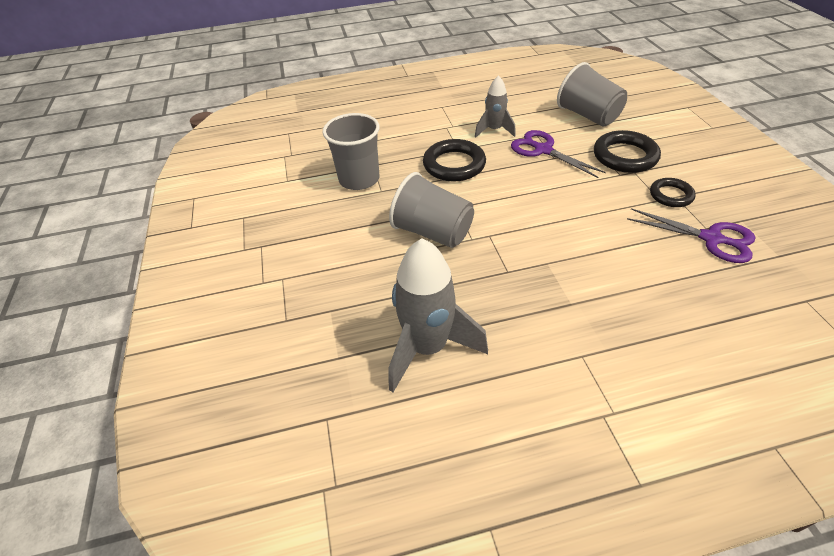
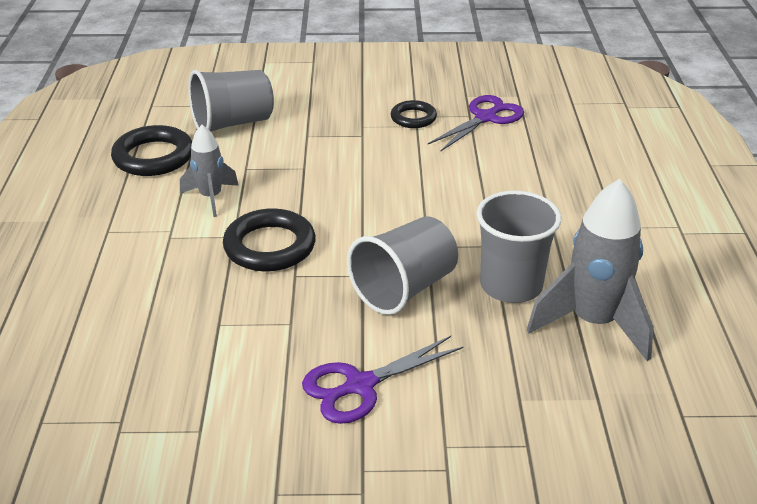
camera: 80 degrees left, 10 degrees down
grey cup [322,113,380,190] -> grey cup moved to [476,190,561,303]
purple scissors [511,130,606,178] -> purple scissors moved to [302,336,464,424]
black ring [594,130,661,173] -> black ring moved to [111,125,192,176]

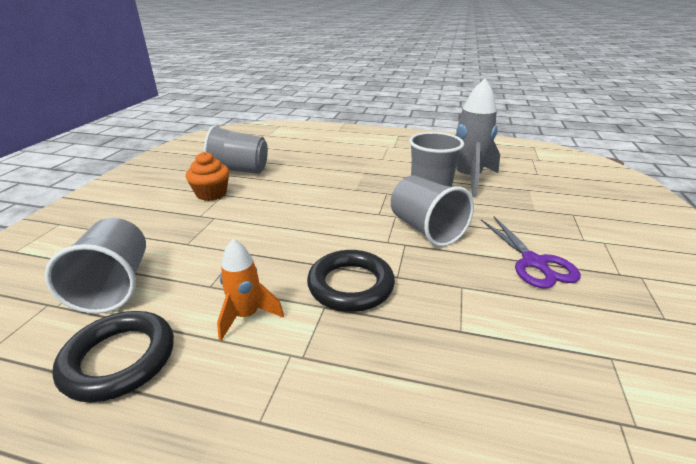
camera: 75 degrees left, 5 degrees down
grey rocket [180,125,239,217] -> orange rocket [217,239,284,341]
black ring [391,100,437,128] -> orange cupcake [186,152,229,201]
purple scissors [428,95,524,152] -> grey cup [204,125,268,174]

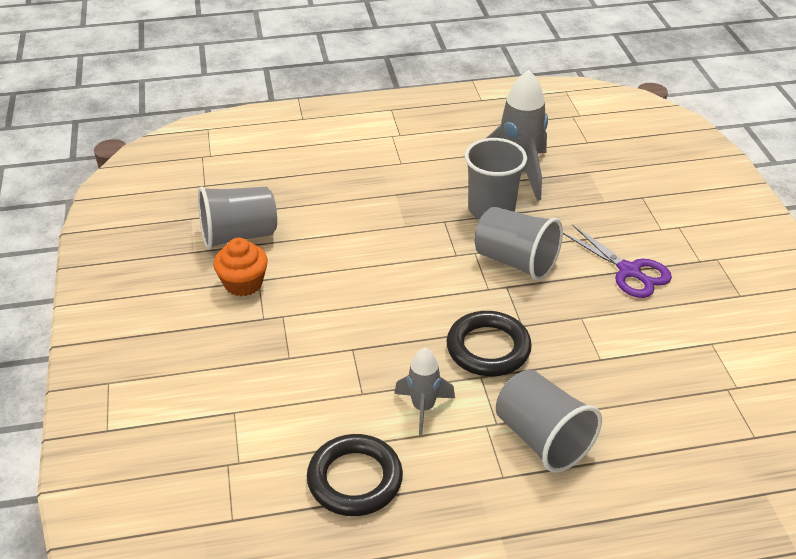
camera: 25 degrees left, 10 degrees up
grey cup [45,218,146,314] -> grey cup moved to [496,370,602,473]
orange rocket [217,239,284,341] -> grey rocket [394,348,455,436]

